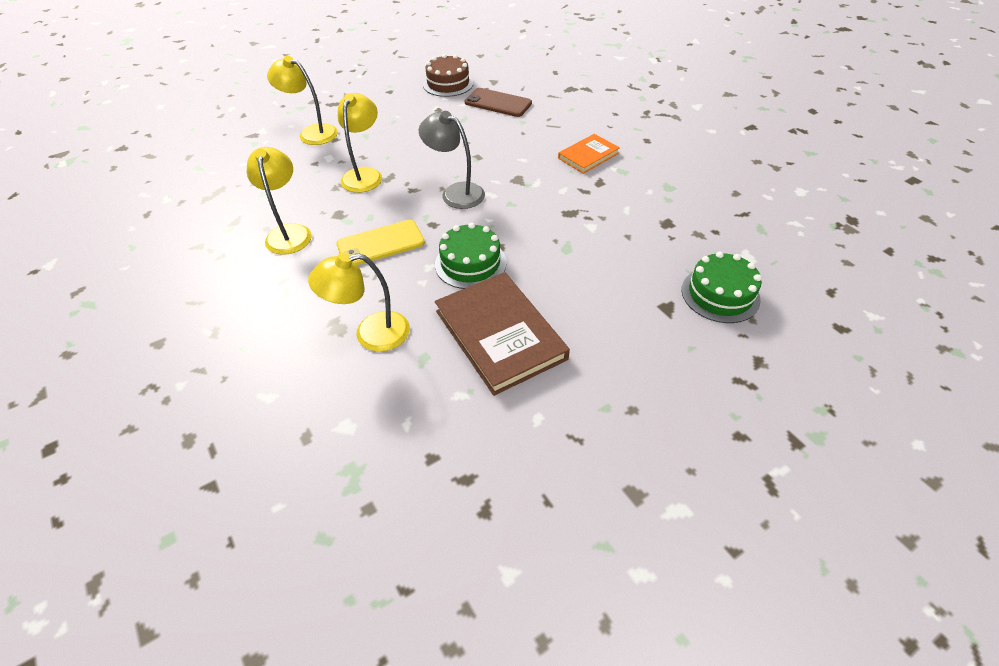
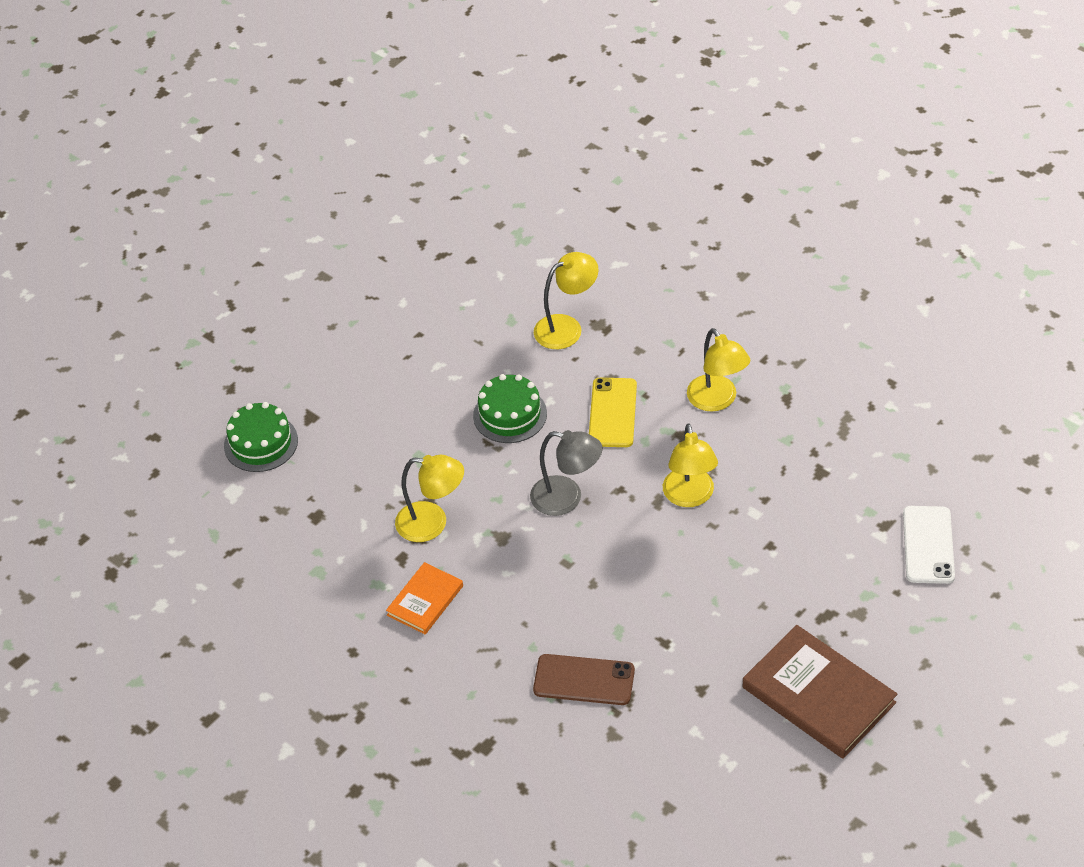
camera: 165 degrees right, 0 degrees up
yellow lamp [267,56,338,145] -> yellow lamp moved to [395,455,464,542]
yellow phone [336,220,425,265] -> yellow phone turned 45 degrees counterclockwise [589,378,637,447]
brown cake [423,54,474,97] -> none
brown book [435,272,570,396] -> brown book moved to [743,625,897,759]
none -> white phone [903,506,955,584]

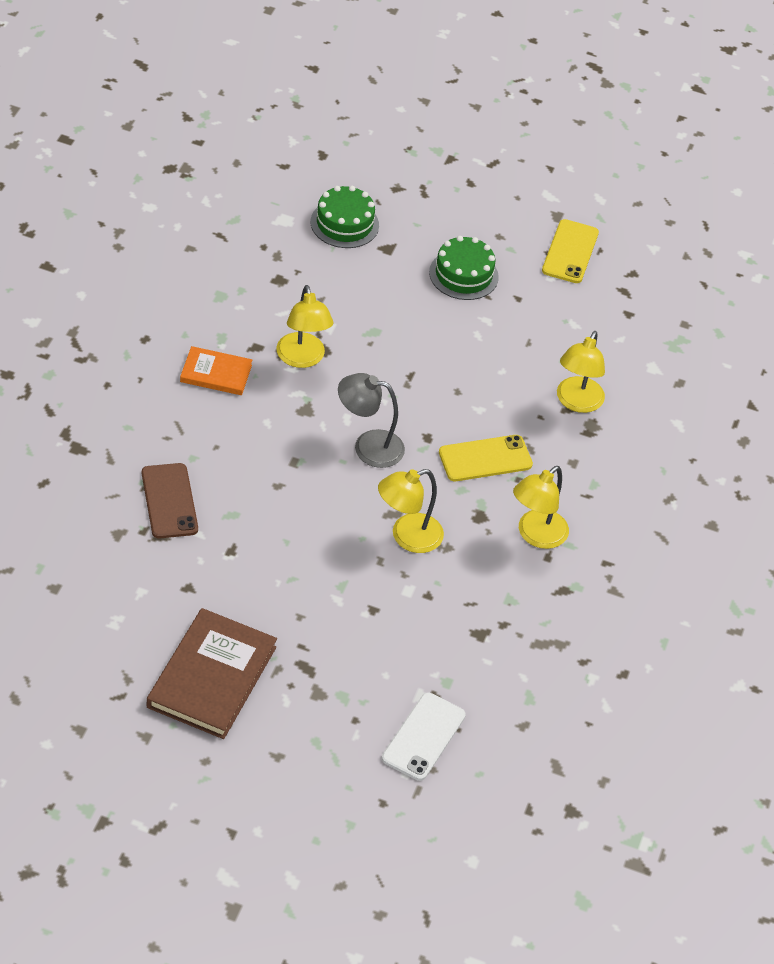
camera: 60 degrees right, 0 degrees up
green cake [473,374,547,443] -> green cake moved to [429,236,499,300]
grey lamp [530,430,602,516] -> grey lamp turned 105 degrees clockwise [338,373,405,468]
yellow lamp [534,252,599,349] -> yellow lamp turned 75 degrees clockwise [557,331,605,413]
white phone [903,506,955,584] -> white phone turned 45 degrees counterclockwise [382,693,466,781]
none -> yellow phone [542,219,599,283]

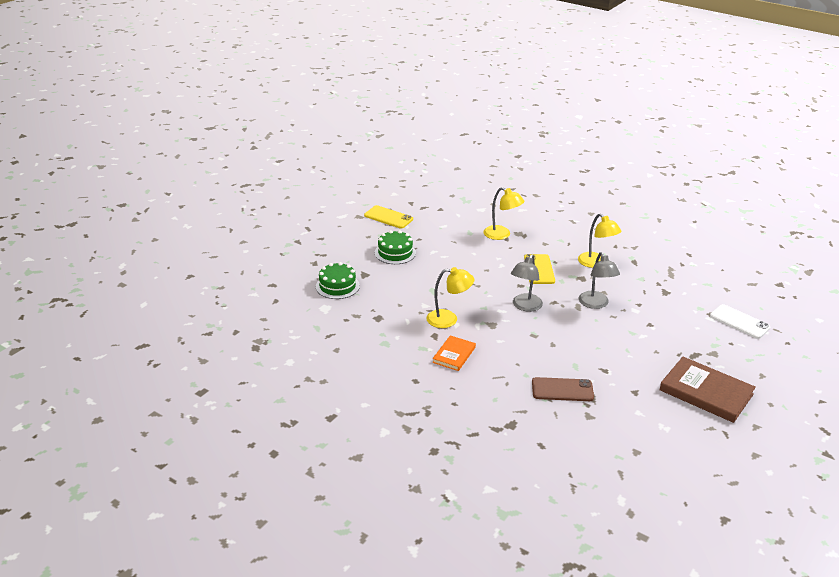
camera: 70 degrees left, 15 degrees down
yellow lamp [378,469,444,553] -> grey lamp [579,252,620,309]

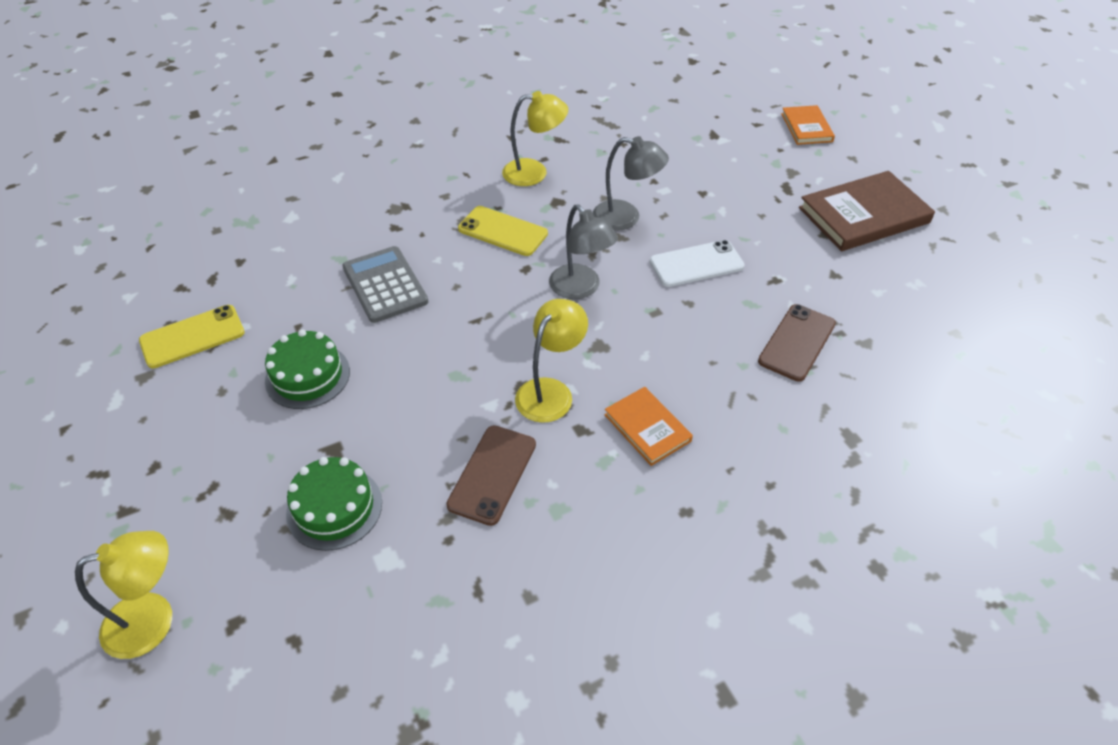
camera: 60 degrees left, 15 degrees up
yellow lamp [483,187,525,240] -> yellow lamp moved to [75,531,172,659]
white phone [710,304,770,339] -> white phone moved to [650,240,745,287]
none -> grey calculator [343,246,428,323]
none -> brown phone [446,425,536,526]
none -> orange book [781,105,835,145]

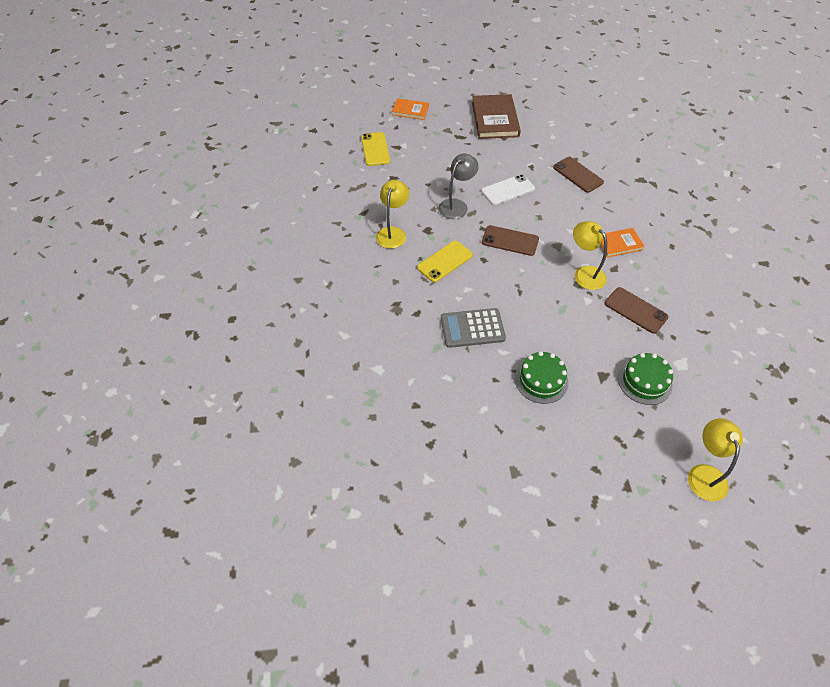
camera: 70 degrees left, 5 degrees up
yellow phone [139,305,245,368] -> yellow phone moved to [361,132,390,166]
grey lamp [549,205,618,299] -> brown phone [482,225,539,256]
white phone [650,240,745,287] -> white phone turned 60 degrees clockwise [481,174,535,205]

